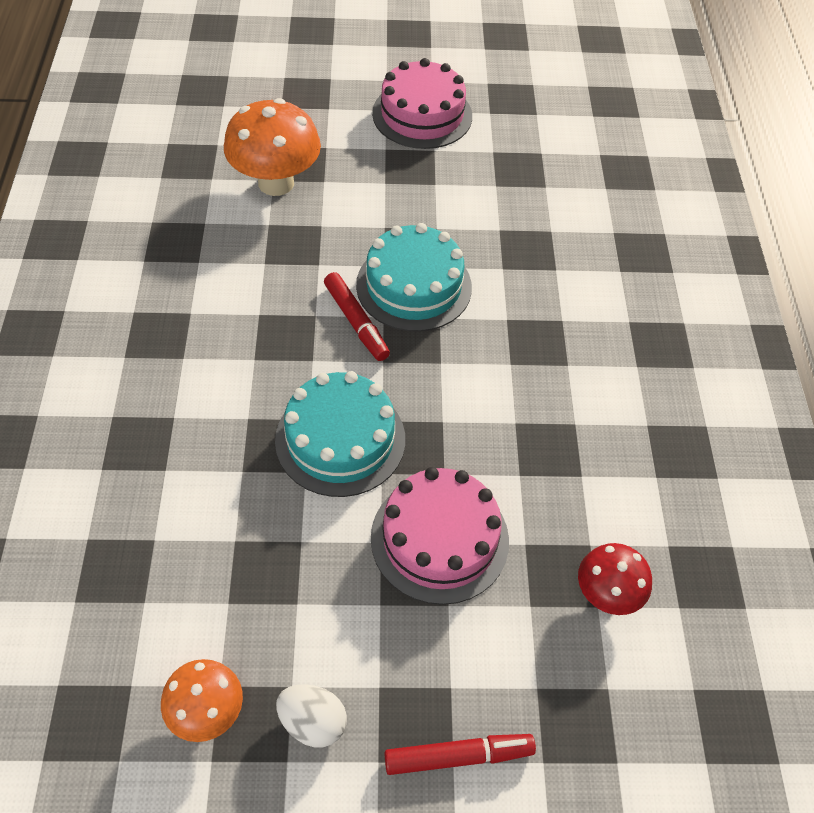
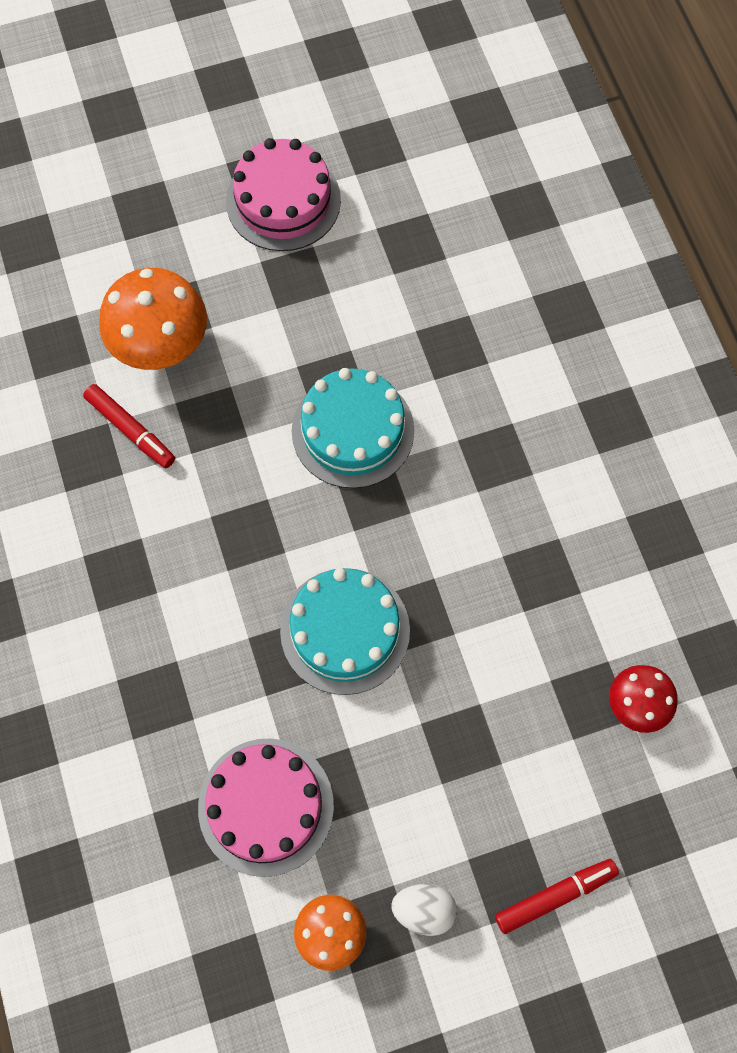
camera: 15 degrees left, 15 degrees up
red marker [324,272,390,361] -> red marker moved to [83,384,175,468]
pink cake [371,467,509,605] -> pink cake moved to [198,738,334,877]

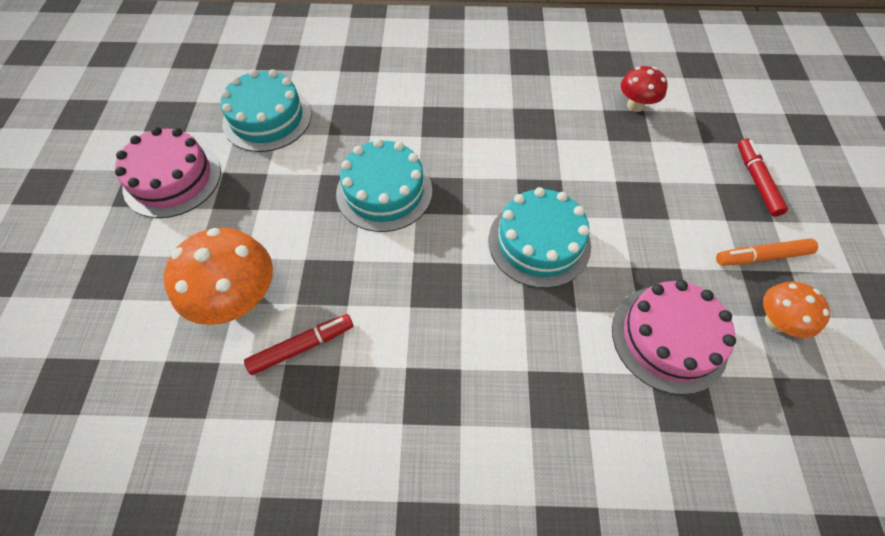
camera: 70 degrees left, 10 degrees down
white egg [391,884,457,936] -> orange marker [716,238,818,266]
none -> turquoise cake [220,69,312,152]

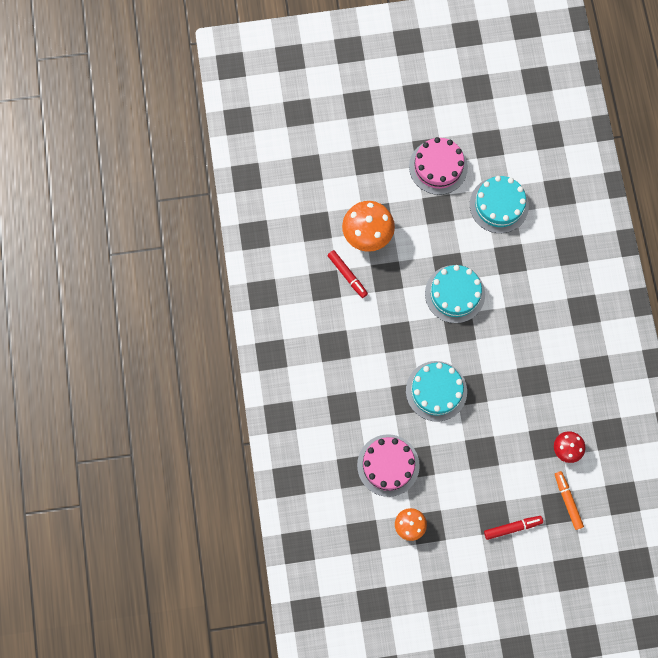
camera: 80 degrees right, 15 degrees up
orange marker [716,238,818,266] -> orange marker moved to [555,471,584,530]

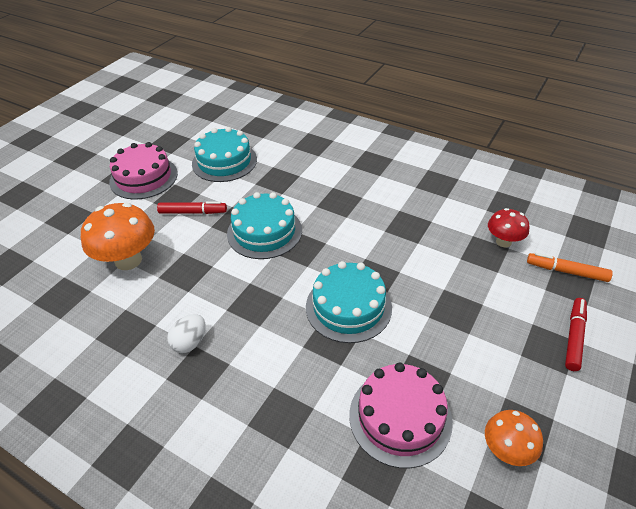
camera: 50 degrees left, 30 degrees down
red marker [327,250,368,298] -> red marker moved to [157,201,227,214]
none -> white egg [167,314,206,353]

